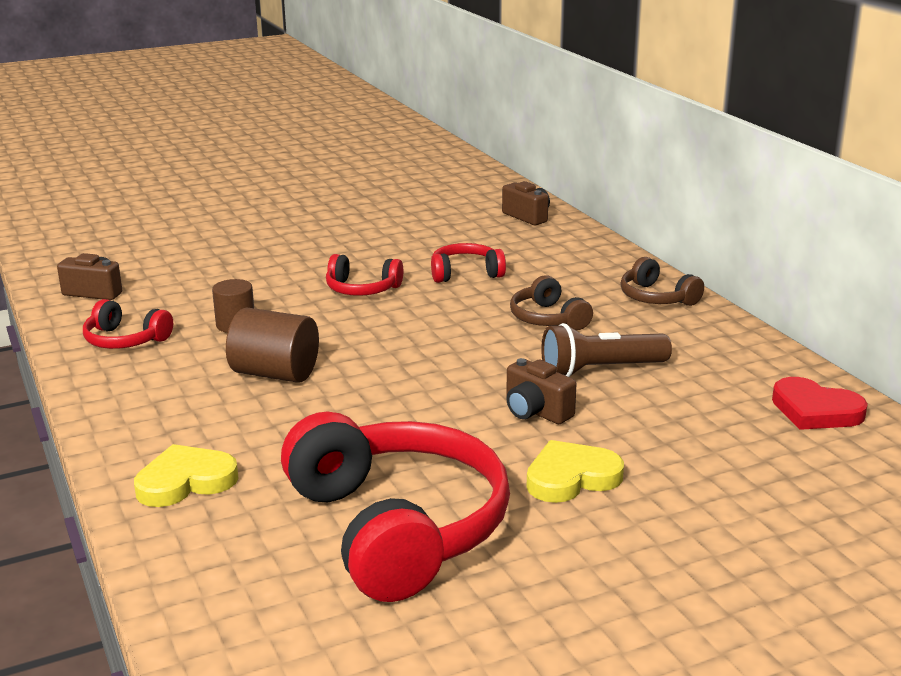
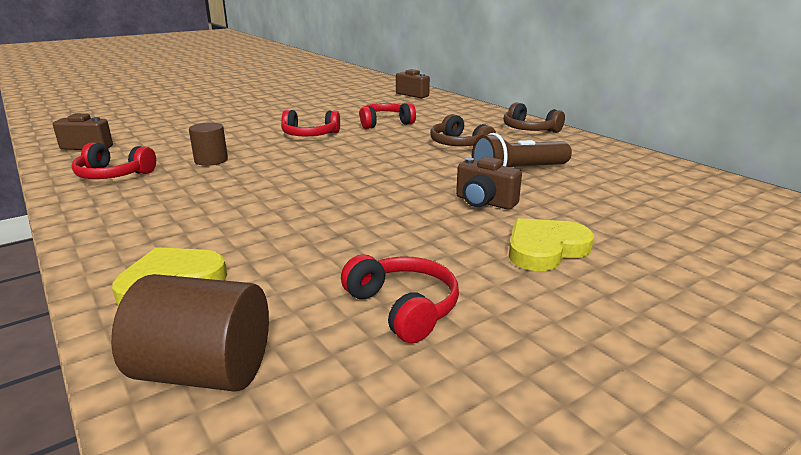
camera: 10 degrees left, 0 degrees up
brown cylinder [226,308,319,383] -> brown cylinder moved to [111,274,269,392]
red headphones [281,411,510,602] -> red headphones [341,254,459,343], size x0.47
red heart [772,377,868,430] -> none

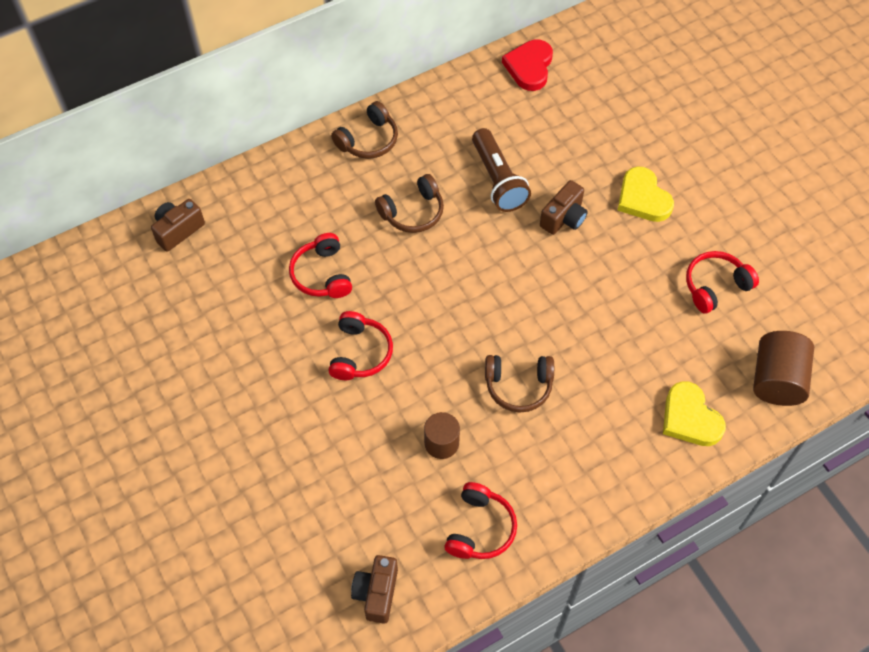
camera: 85 degrees left, 35 degrees up
none -> brown headphones [485,355,554,412]
none -> red heart [502,40,553,91]

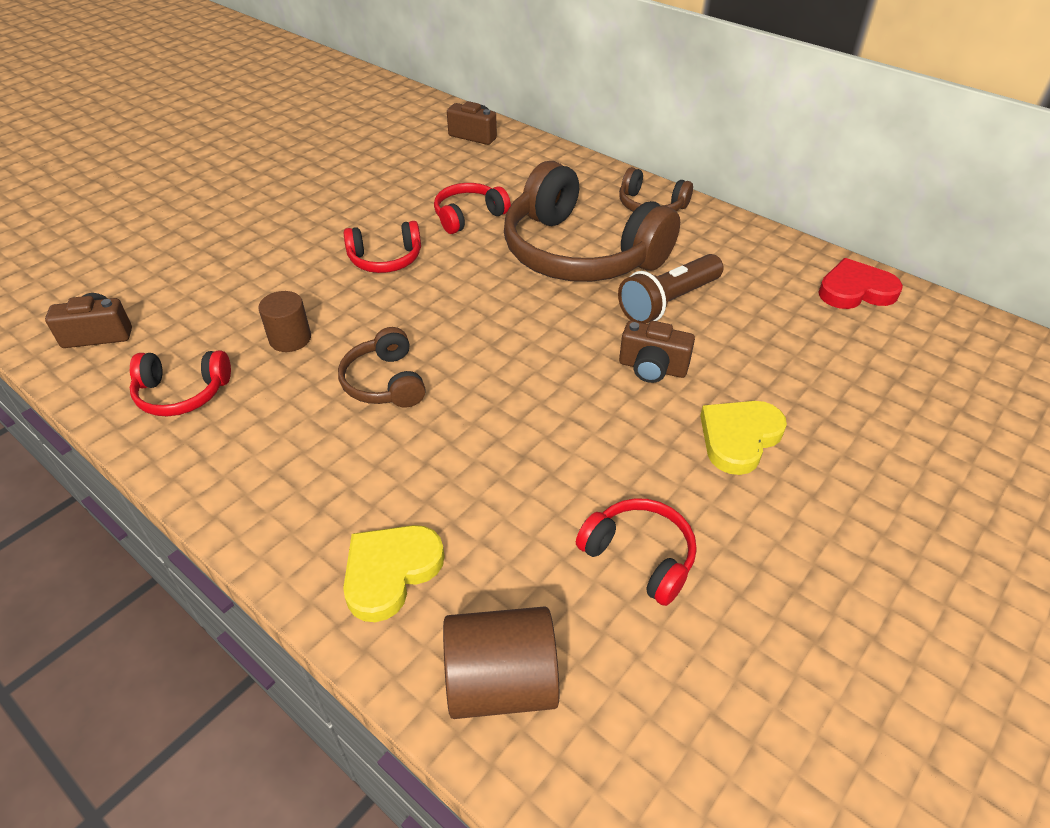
camera: 70 degrees right, 15 degrees down
brown headphones [375,174,444,233] -> brown headphones [504,161,680,282], size x2.12

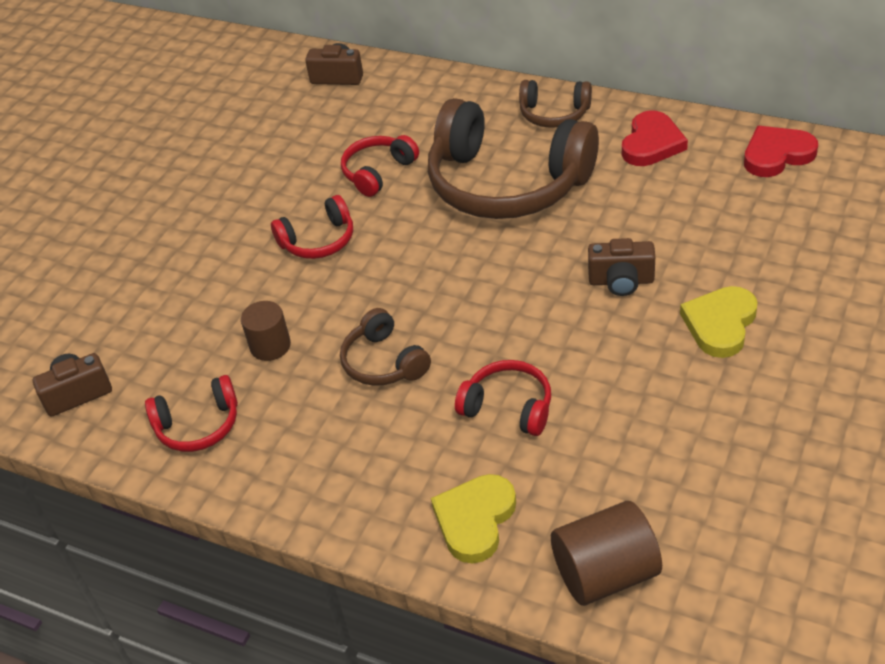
camera: 10 degrees left, 0 degrees up
red headphones [576,498,697,606] -> red headphones moved to [455,360,551,436]
brown flashlight [618,254,723,324] -> none
none -> red heart [622,110,688,166]

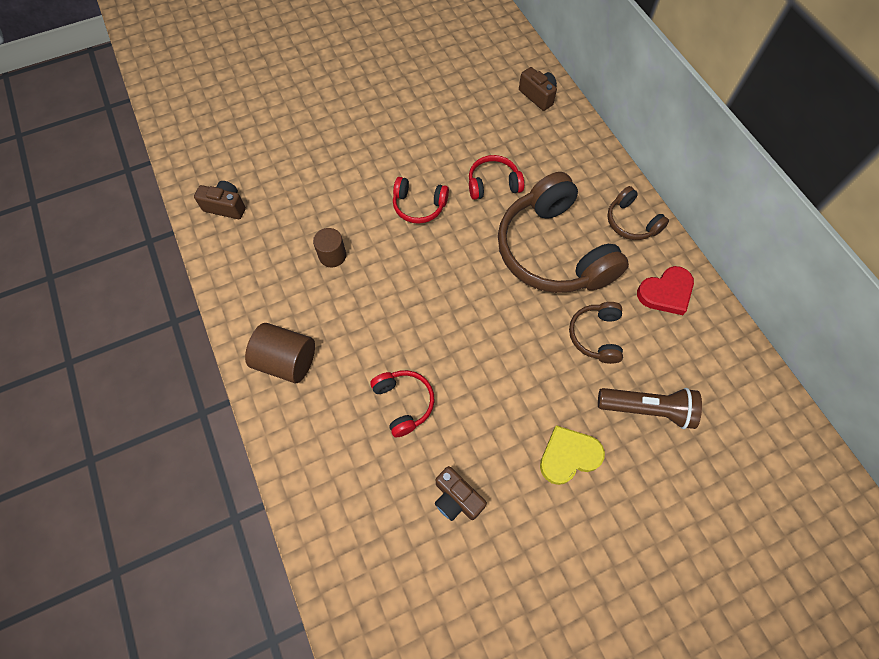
camera: 35 degrees right, 20 degrees up
red headphones [145,375,238,452] -> none
brown headphones [340,308,431,386] -> brown headphones moved to [569,302,623,364]
yellow heart [431,474,516,564] -> none
brown cylinder [551,501,662,606] -> brown cylinder moved to [245,323,315,383]
brown camera [588,238,655,296] -> brown camera moved to [435,466,487,521]
red heart [744,126,818,177] -> none
none -> brown flashlight [598,388,702,429]

